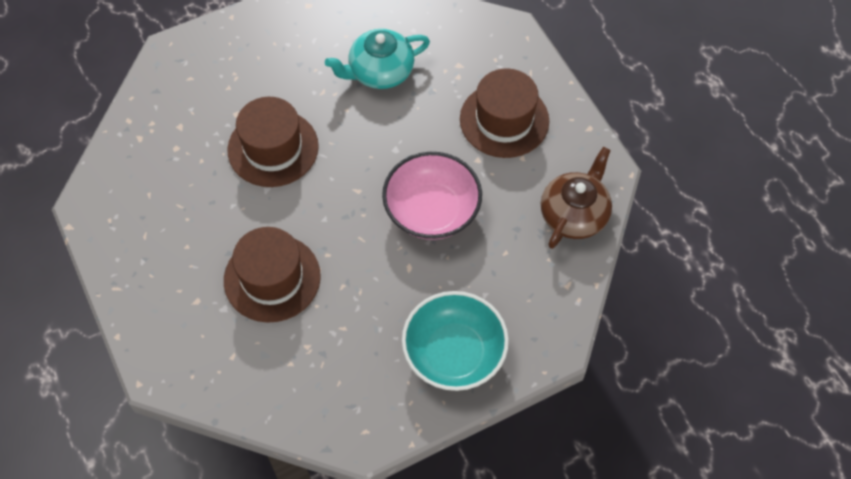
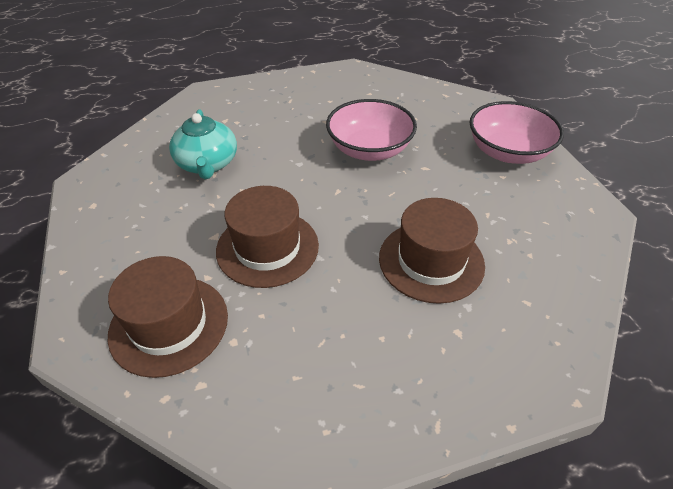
camera: 80 degrees left, 15 degrees down
turquoise bowl [402,291,509,391] -> pink bowl [470,101,564,164]
brown hat [460,68,549,158] -> brown hat moved to [108,256,228,378]
brown teapot [541,147,612,249] -> none

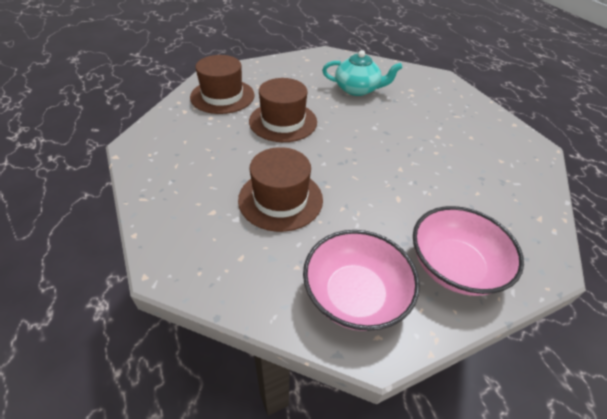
camera: 80 degrees right, 0 degrees up
turquoise teapot [169,109,237,179] -> turquoise teapot turned 150 degrees counterclockwise [322,50,402,96]
pink bowl [326,99,417,161] -> pink bowl moved to [303,230,420,331]

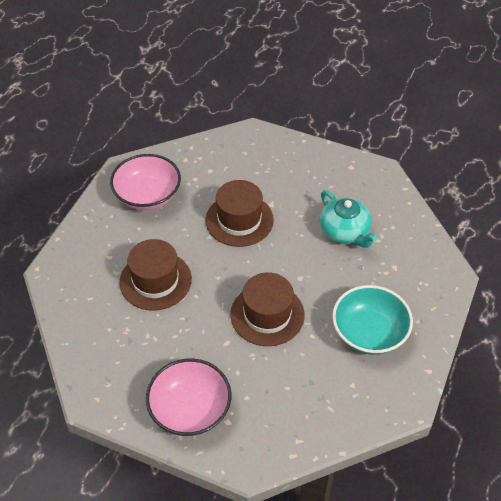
camera: 50 degrees right, 5 degrees up
brown hat [190,55,255,114] -> brown hat moved to [230,272,305,346]
pink bowl [303,230,420,331] -> pink bowl moved to [110,154,181,210]
none -> turquoise bowl [332,285,413,355]

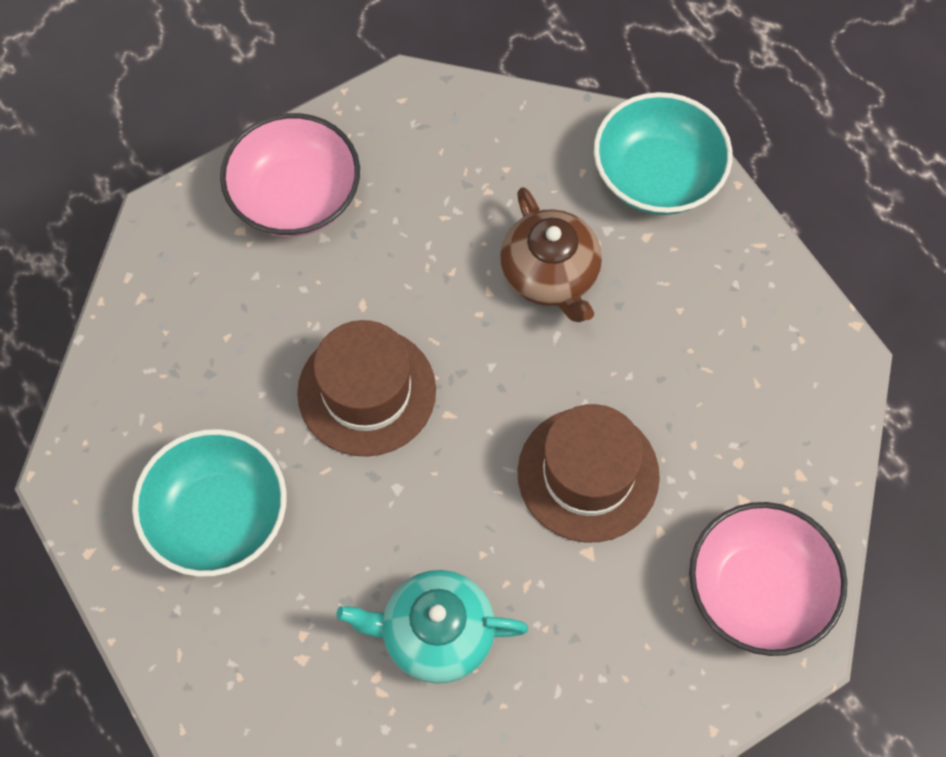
camera: 125 degrees right, 15 degrees up
pink bowl [110,154,181,210] -> pink bowl moved to [689,502,847,656]
brown hat [119,239,192,310] -> brown teapot [500,187,602,322]
none -> turquoise bowl [594,92,733,215]

